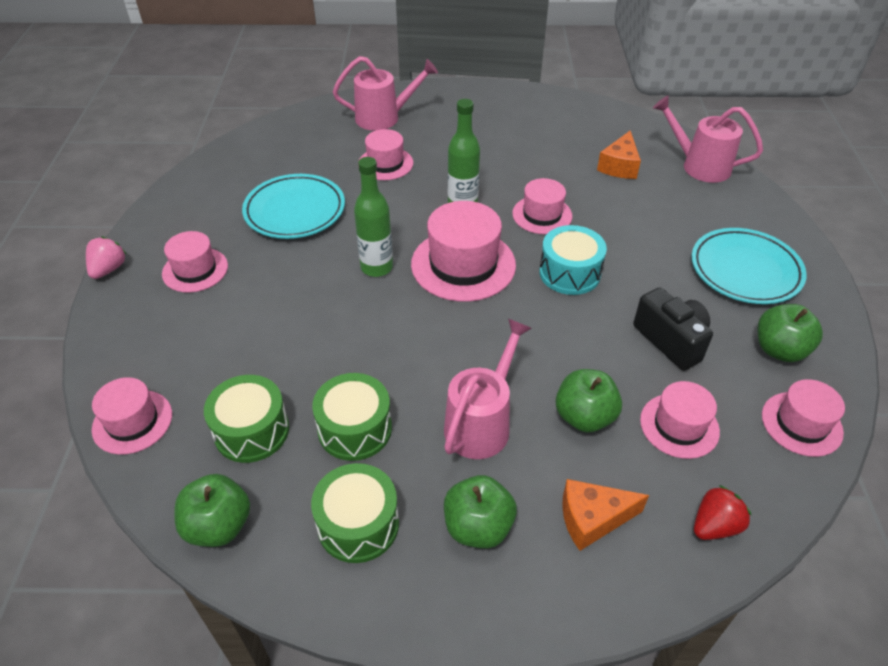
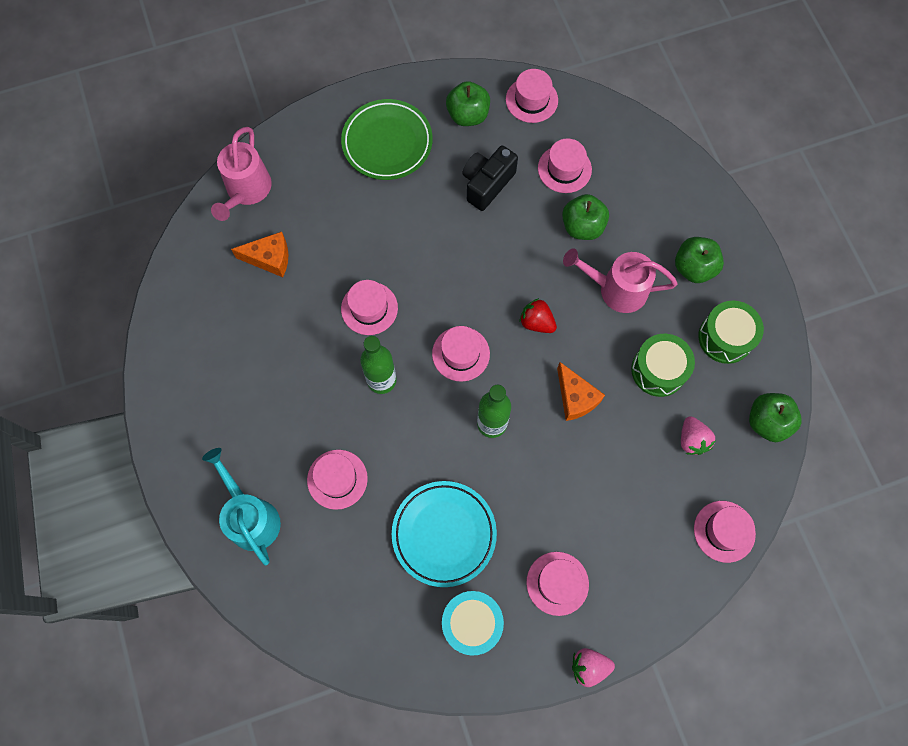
camera: 110 degrees left, 25 degrees up
green drum [204,375,289,463] -> pink strawberry [681,416,715,455]
pink watering can [333,56,438,131] -> turquoise watering can [202,448,281,565]
pink hat [411,201,516,302] -> pink hat [432,326,490,382], size x0.61
turquoise drum [539,225,607,295] -> turquoise drum moved to [442,591,504,655]
orange cheese [562,479,649,551] -> orange cheese moved to [557,362,605,421]
turquoise plate [692,228,807,304] -> green plate [341,99,433,180]
red strawberry [694,485,751,540] -> red strawberry moved to [519,298,557,333]

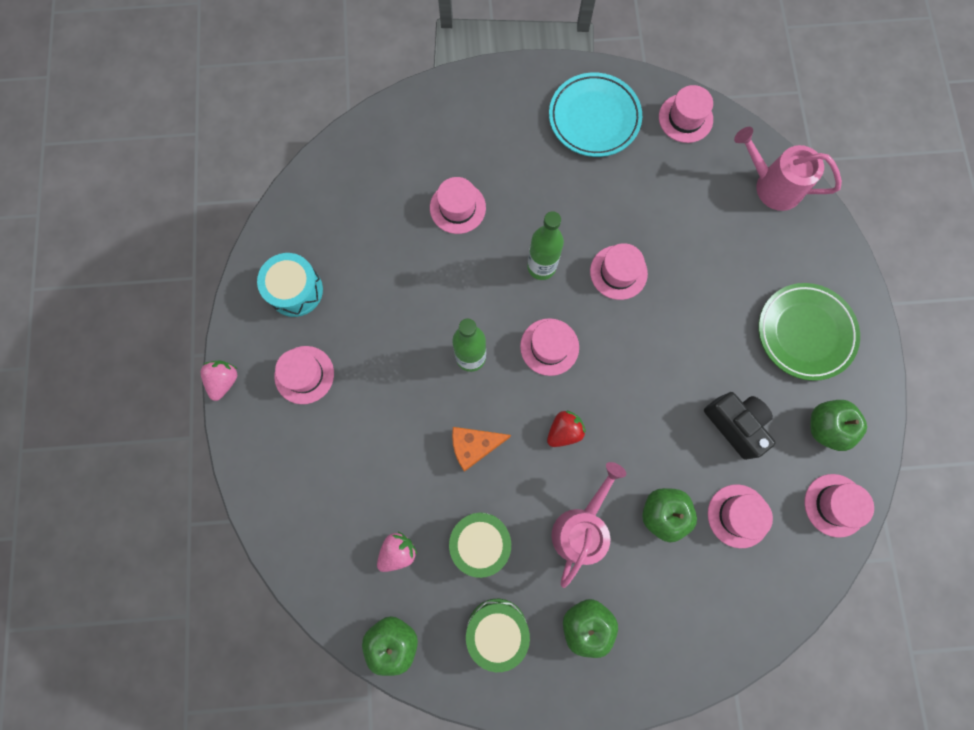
camera: 105 degrees right, 5 degrees up
turquoise watering can [202,448,281,565] -> none
orange cheese [231,232,288,277] -> none
turquoise plate [392,481,497,587] -> turquoise plate moved to [549,73,642,157]
pink strawberry [681,416,715,455] -> pink strawberry turned 135 degrees clockwise [377,532,417,572]
pink hat [694,501,756,563] -> pink hat moved to [659,85,713,143]

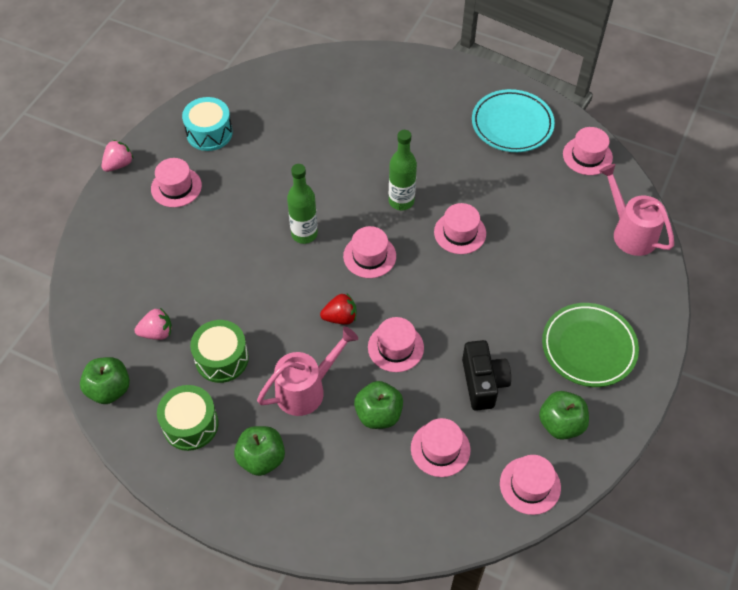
camera: 30 degrees right, 20 degrees down
pink hat [430,177,486,234] -> pink hat moved to [368,317,424,372]
orange cheese [452,427,511,472] -> none

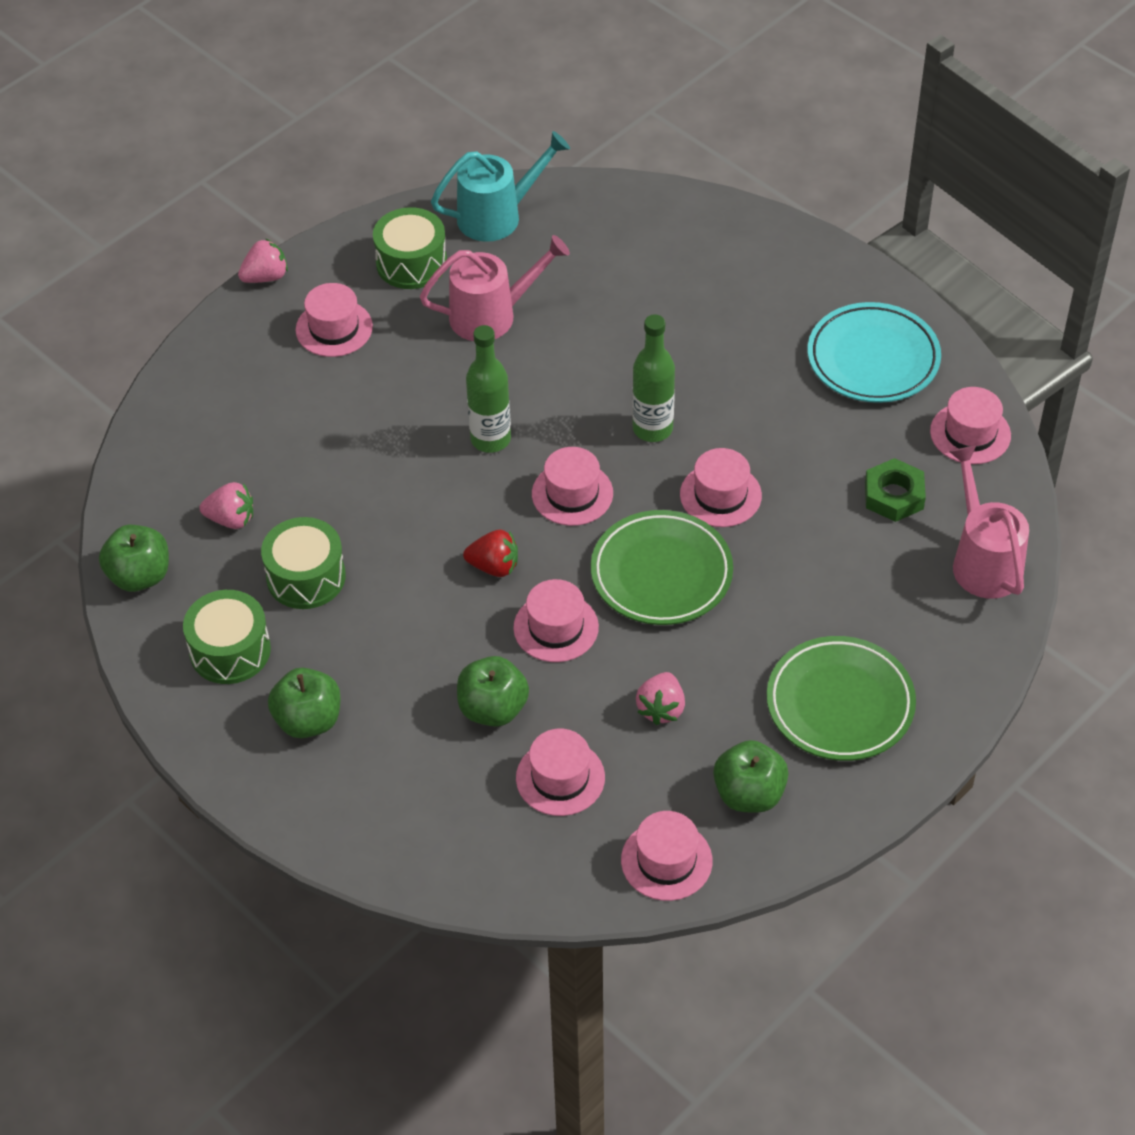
camera: 20 degrees right, 5 degrees down
turquoise drum [182,97,233,151] -> green drum [373,207,447,289]
pink watering can [257,326,358,416] -> pink watering can moved to [420,235,570,341]
black camera [462,340,511,411] -> pink strawberry [636,672,685,725]
none -> turquoise watering can [431,131,570,242]
none -> green plate [591,510,733,625]
none -> green nut [865,458,926,522]

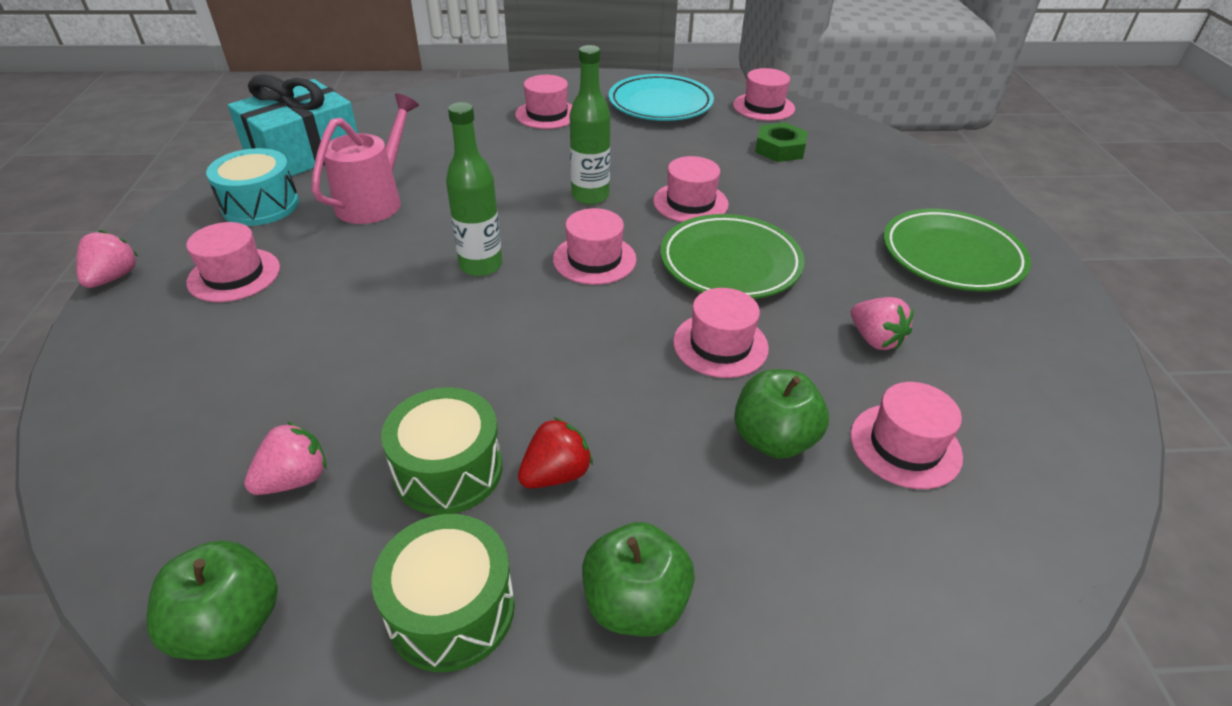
camera: 50 degrees left, 10 degrees down
green drum [373,207,447,289] -> turquoise drum [206,148,299,226]
turquoise watering can [431,131,570,242] -> turquoise gift [228,74,358,176]
red strawberry [463,530,518,577] -> red strawberry moved to [518,417,593,488]
pink hat [621,811,713,901] -> pink hat moved to [515,75,572,129]
green apple [713,740,789,813] -> none
pink watering can [949,445,1029,599] -> none

